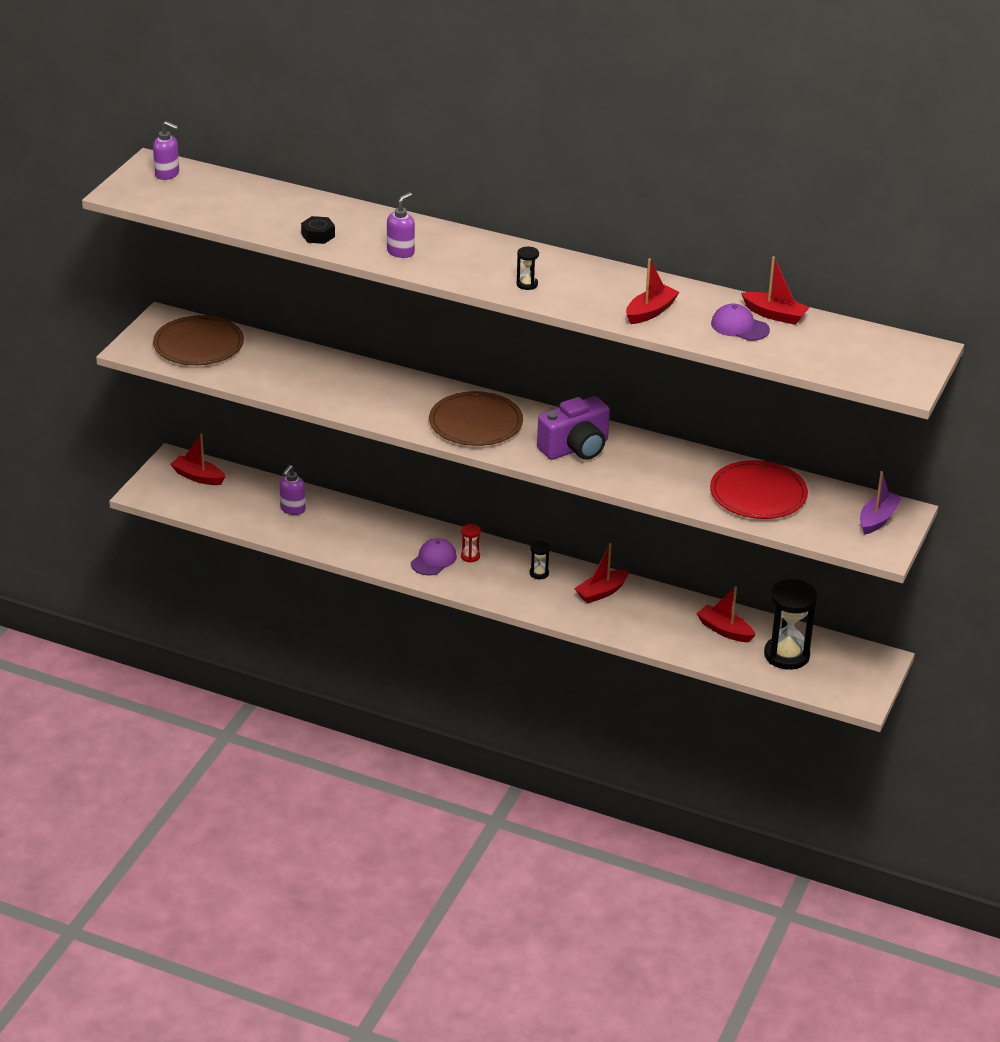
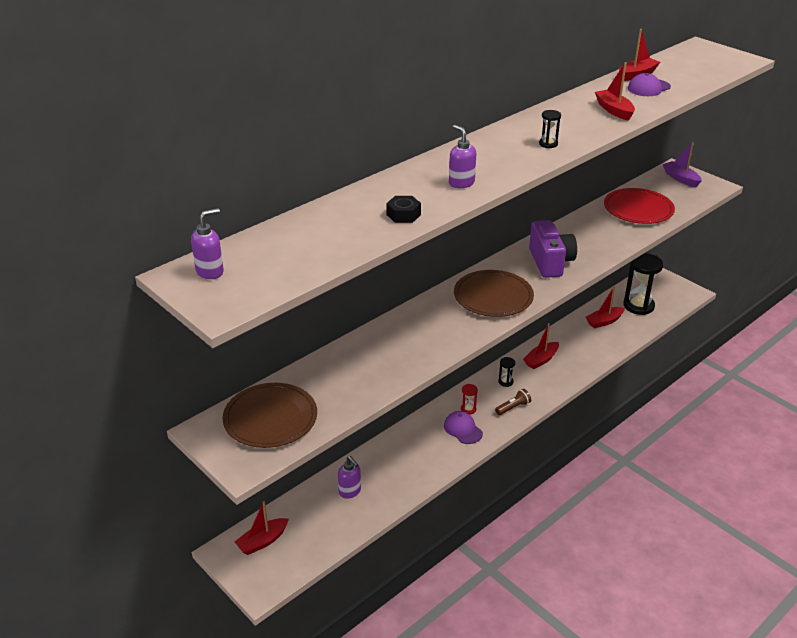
camera: 65 degrees left, 0 degrees up
red boat [574,543,629,603] -> red boat turned 60 degrees clockwise [523,323,559,369]
none -> brown flashlight [495,389,531,415]

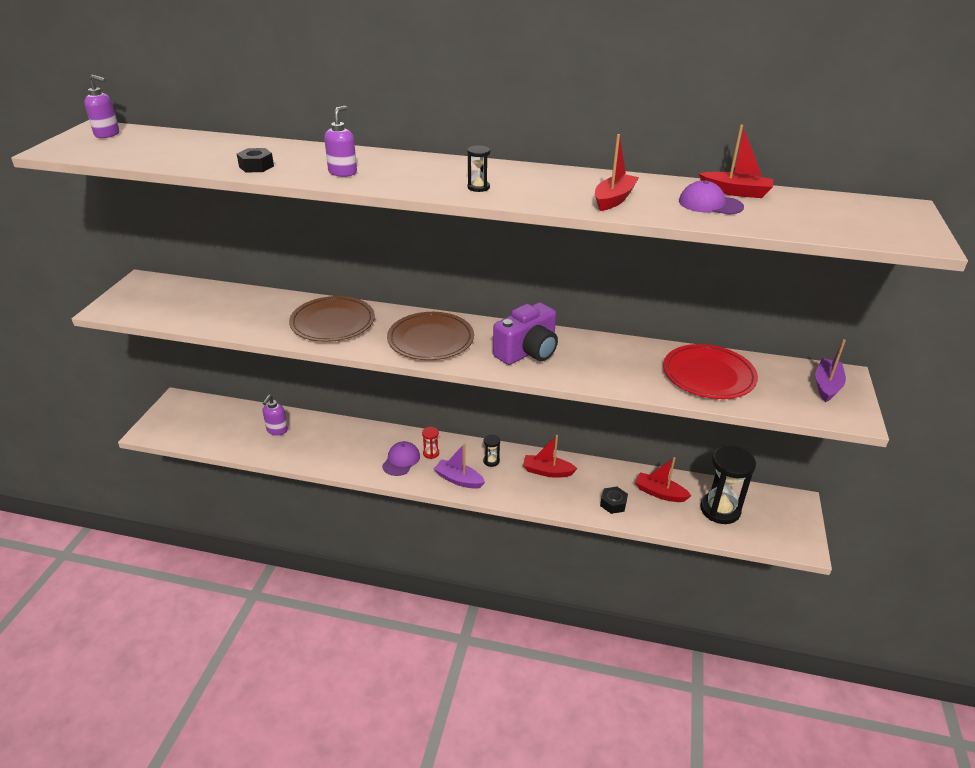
camera: 55 degrees right, 0 degrees up
brown plate [223,383,317,448] -> brown plate moved to [289,296,375,342]
red boat [234,501,289,555] -> none
brown flashlight [495,389,531,415] -> purple boat [434,444,485,489]
none -> black nut [600,487,628,514]

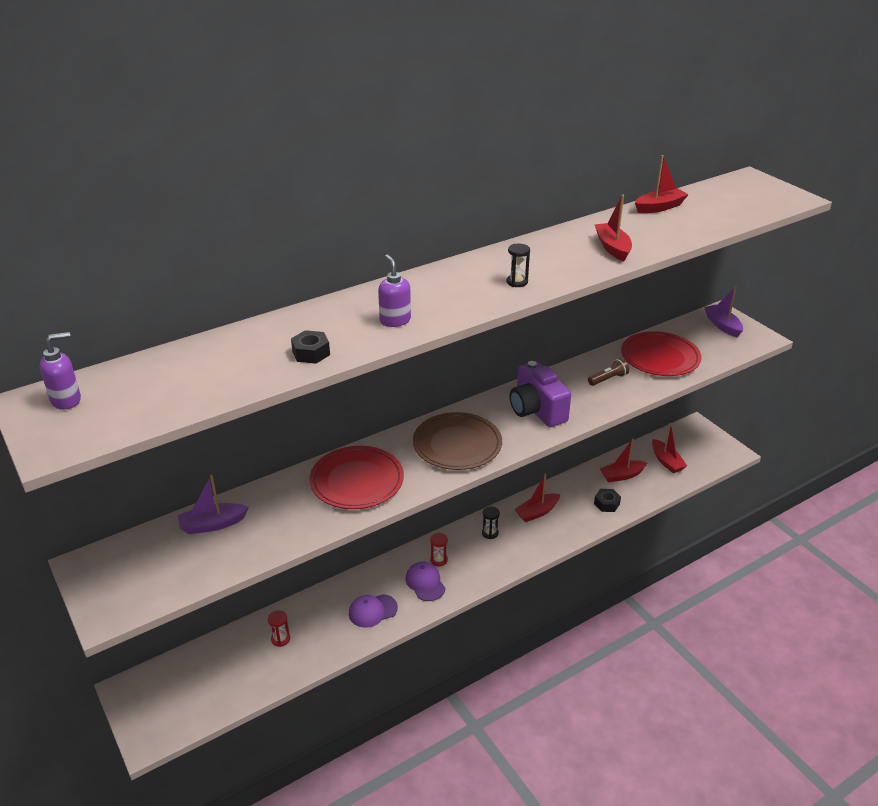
camera: 45 degrees left, 0 degrees up
purple soap dispenser [263,395,288,435] -> red hourglass [268,610,290,647]
brown plate [289,296,375,342] -> red plate [309,446,404,509]
purple boat [434,444,485,489] -> purple boat moved to [178,475,249,534]
purple camera [493,302,558,365] -> purple camera turned 150 degrees clockwise [510,361,571,427]
purple cap [679,180,744,215] -> purple cap moved to [349,594,398,628]
black hourglass [700,446,756,524] -> red boat [652,423,687,473]
none -> brown flashlight [588,358,629,386]

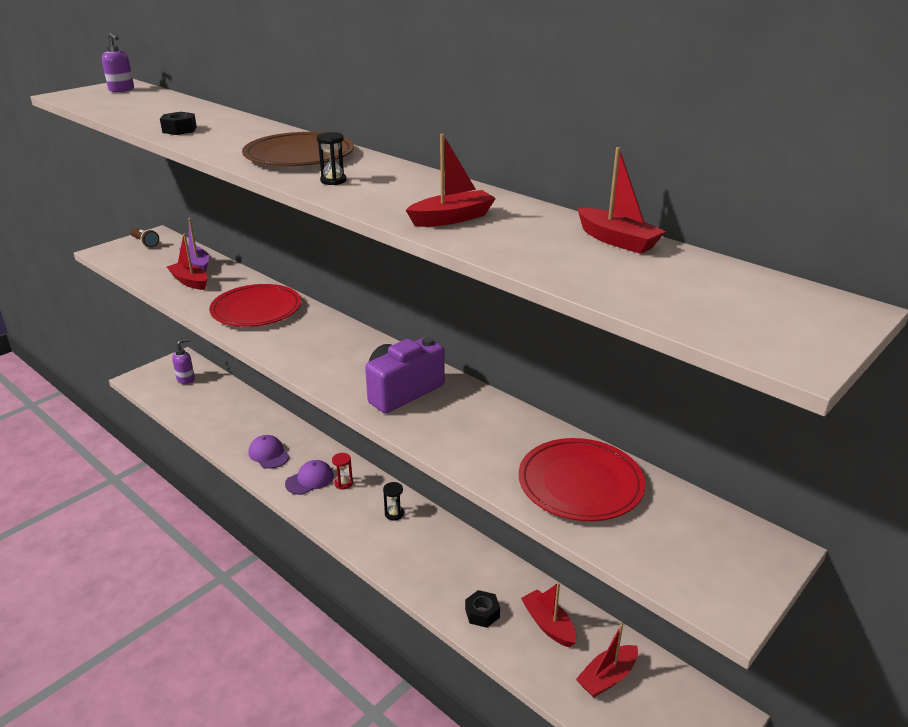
camera: 75 degrees right, 5 degrees down
red hourglass [268,610,290,647] -> none
purple soap dispenser [378,254,411,327] -> purple soap dispenser moved to [172,338,195,384]
brown plate [413,412,502,470] -> brown plate moved to [242,132,354,166]
red boat [514,474,560,522] -> red boat moved to [167,233,208,290]
brown flashlight [588,358,629,386] -> brown flashlight moved to [130,228,159,247]
purple boat [704,286,743,337] -> none

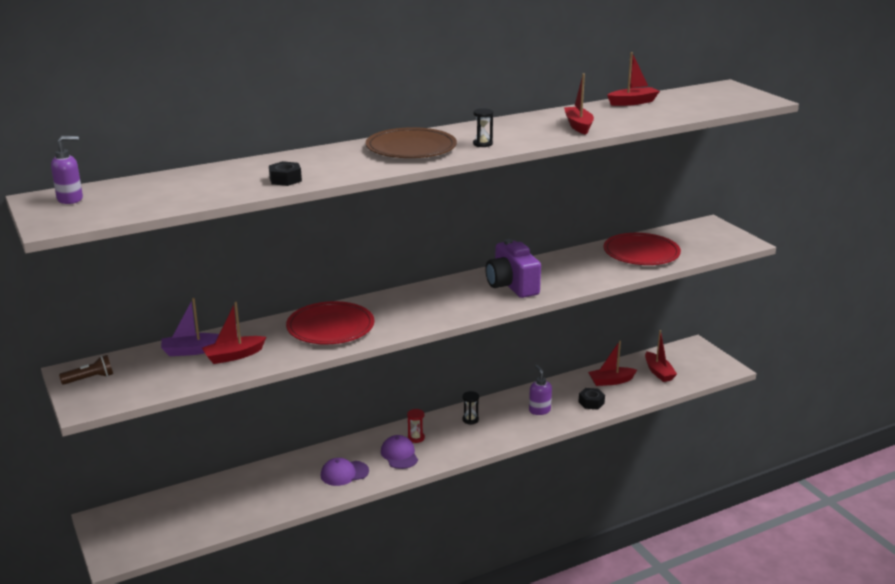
camera: 70 degrees left, 5 degrees down
purple soap dispenser [172,338,195,384] -> purple soap dispenser moved to [529,365,552,415]

